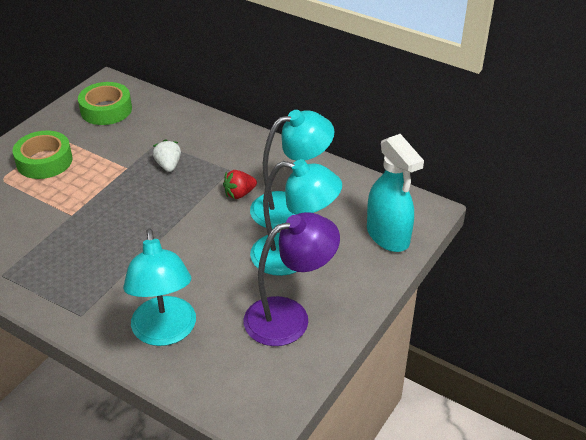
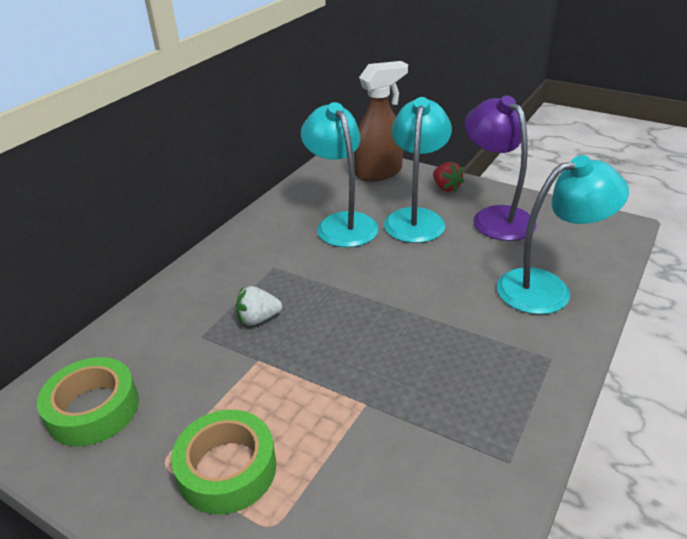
camera: 90 degrees left, 5 degrees down
red strawberry [223,170,257,199] -> red strawberry moved to [433,162,465,193]
turquoise spray bottle [367,134,424,252] -> brown spray bottle [354,61,408,182]

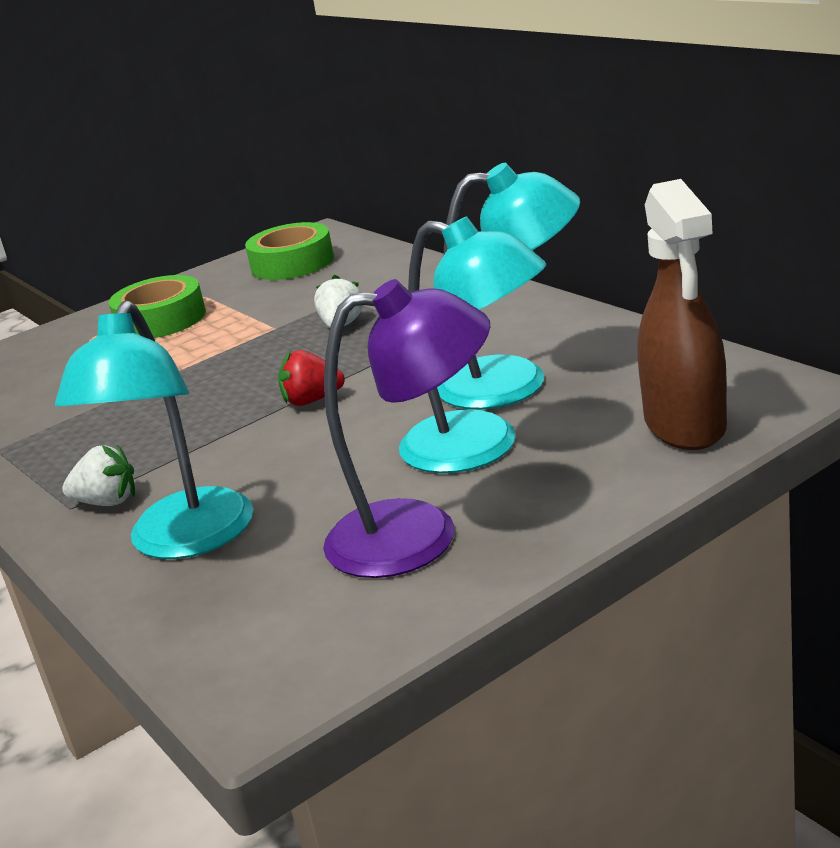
camera: 115 degrees right, 10 degrees down
red strawberry [433,162,465,193] -> red strawberry moved to [278,350,345,406]
none -> white strawberry [62,445,135,506]

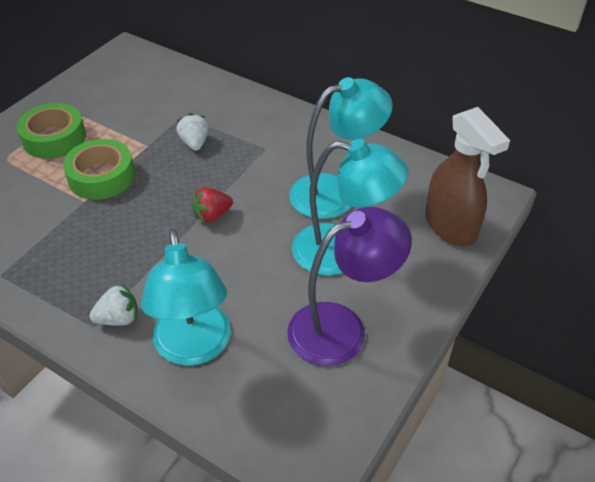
camera: 25 degrees left, 20 degrees up
green tape [245,222,334,280] -> green tape moved to [63,139,135,200]

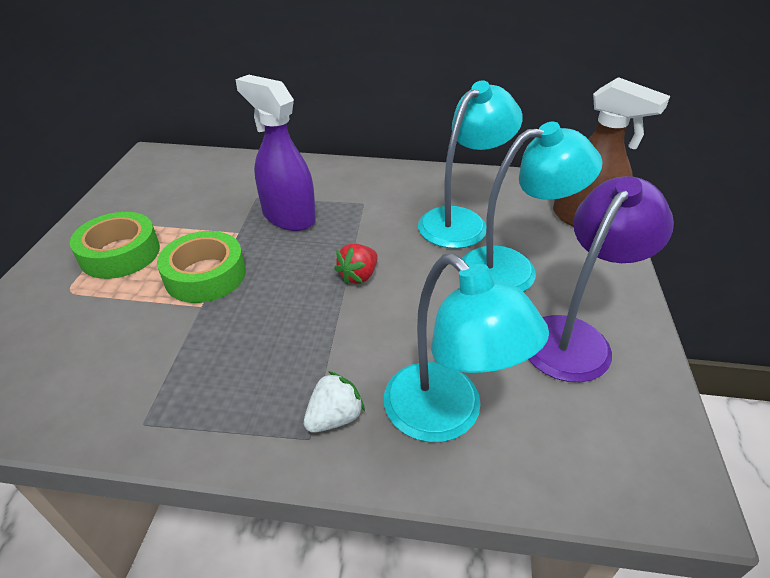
camera: 25 degrees left, 5 degrees down
white strawberry [176,113,209,151] -> purple spray bottle [235,75,316,231]

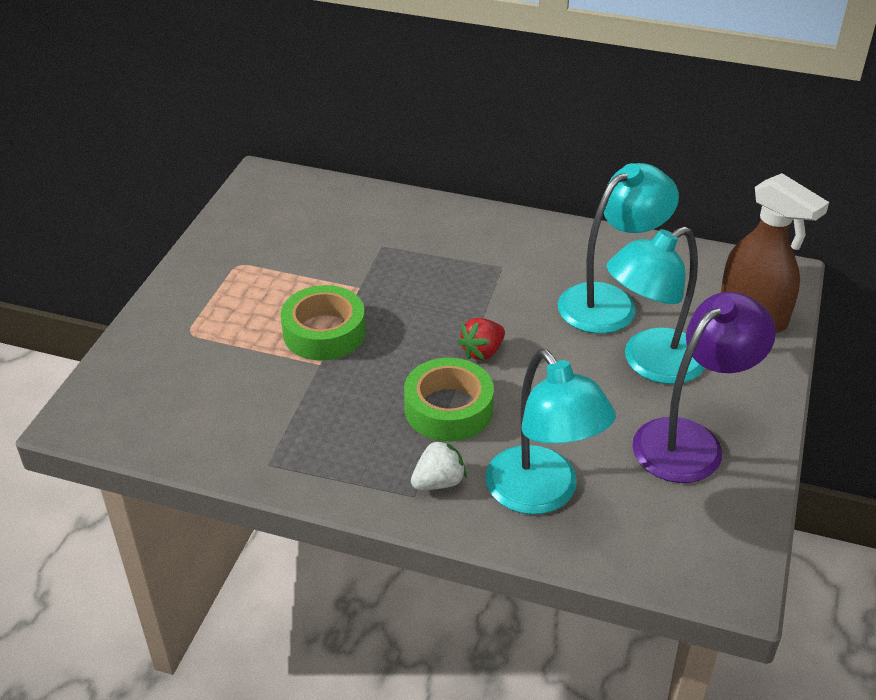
camera: 10 degrees right, 0 degrees up
green tape [70,212,160,279] -> green tape moved to [404,358,494,441]
purple spray bottle [235,75,316,231] -> none
turquoise lamp [462,122,603,292] -> turquoise lamp turned 150 degrees clockwise [607,226,705,384]

